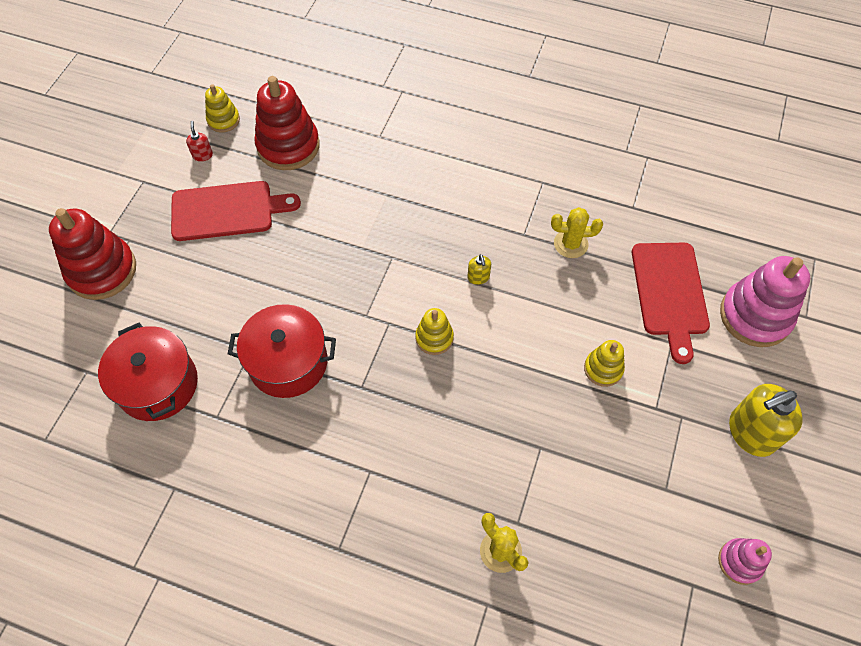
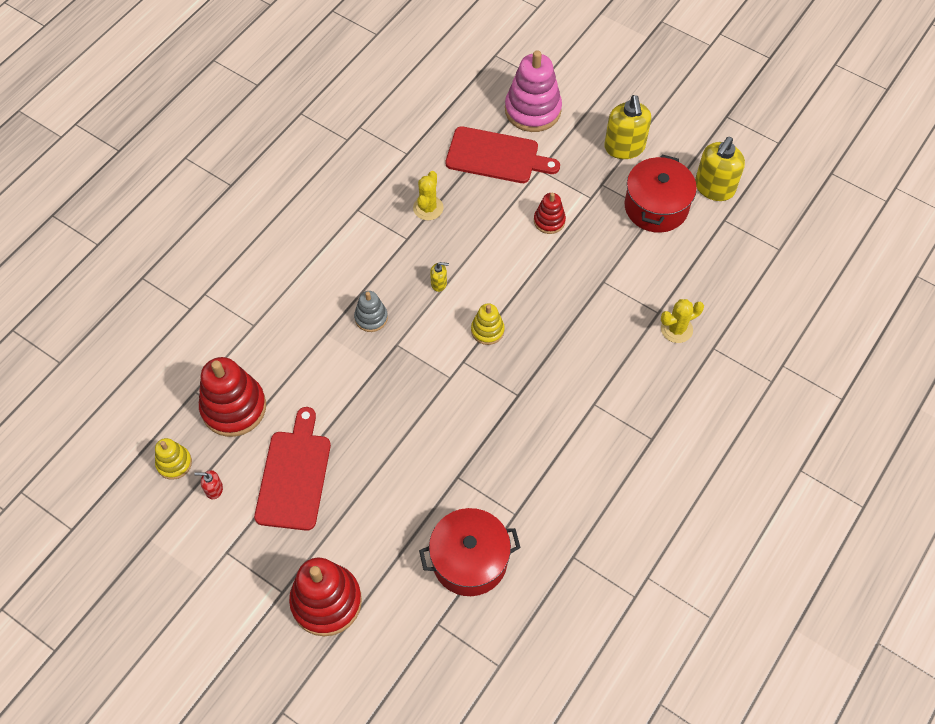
camera: 75 degrees left, 0 degrees up
red pot [228,304,336,398] -> red pot moved to [625,155,697,233]
yellow stacking toy [584,340,625,387] -> red stacking toy [534,193,566,234]
pink stacking toy [718,538,772,585] -> yellow soap dispenser [695,137,745,201]
none -> grey stacking toy [354,291,388,332]

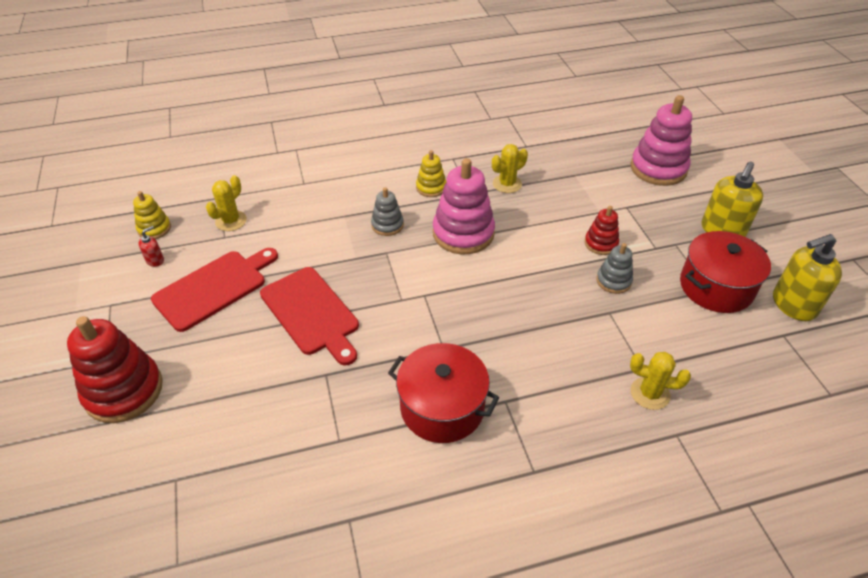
camera: 40 degrees right, 15 degrees down
red soap dispenser [194,470,223,499] -> red soap dispenser turned 90 degrees clockwise [138,226,164,267]
red stacking toy [199,357,266,437] -> yellow cactus [206,175,247,231]
red pot [419,508,521,596] -> red pot moved to [388,343,500,443]
yellow soap dispenser [430,262,449,292] -> pink stacking toy [433,158,495,254]
red cutting board [446,126,560,183] -> red cutting board moved to [260,267,359,365]
yellow stacking toy [471,303,505,345] -> yellow stacking toy moved to [416,150,446,197]
none -> grey stacking toy [596,243,633,294]

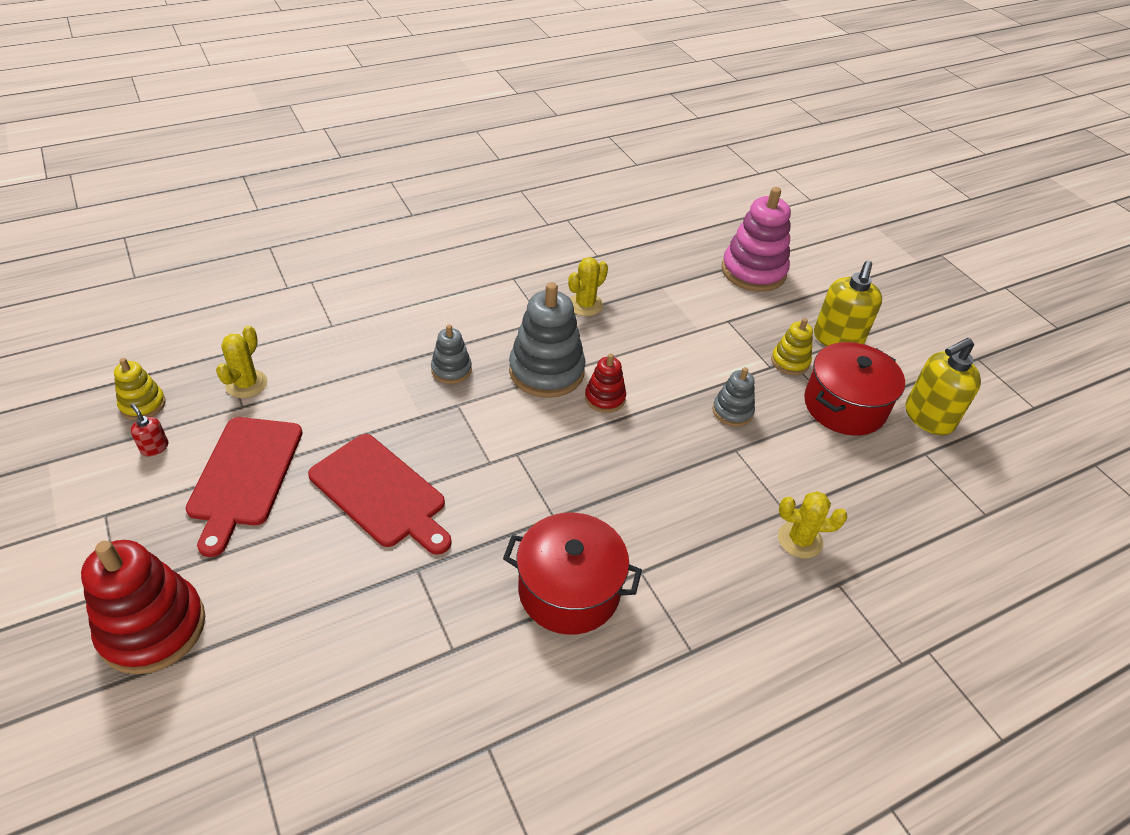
camera: 15 degrees left, 0 degrees up
red soap dispenser [138,226,164,267] -> red soap dispenser turned 75 degrees counterclockwise [131,404,168,456]
red cutting board [151,248,278,332] -> red cutting board turned 150 degrees clockwise [185,417,302,557]
yellow stacking toy [416,150,446,197] -> yellow stacking toy moved to [771,318,813,375]
pink stacking toy [433,158,495,254] -> grey stacking toy [509,282,586,398]
red stacking toy [585,206,619,255] -> red stacking toy moved to [585,354,626,413]

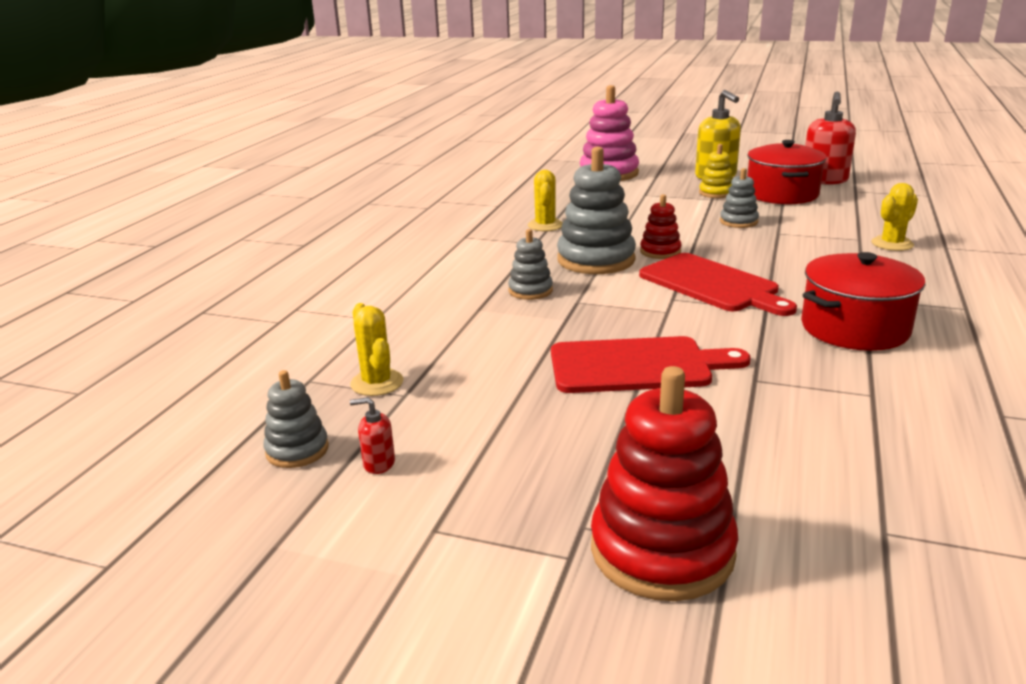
camera: 40 degrees left, 20 degrees down
yellow stacking toy [114,358,166,420] -> grey stacking toy [263,370,329,468]
red cutting board [185,417,302,557] -> red cutting board moved to [639,253,797,316]
yellow soap dispenser [906,338,981,435] -> red soap dispenser [805,91,856,185]

